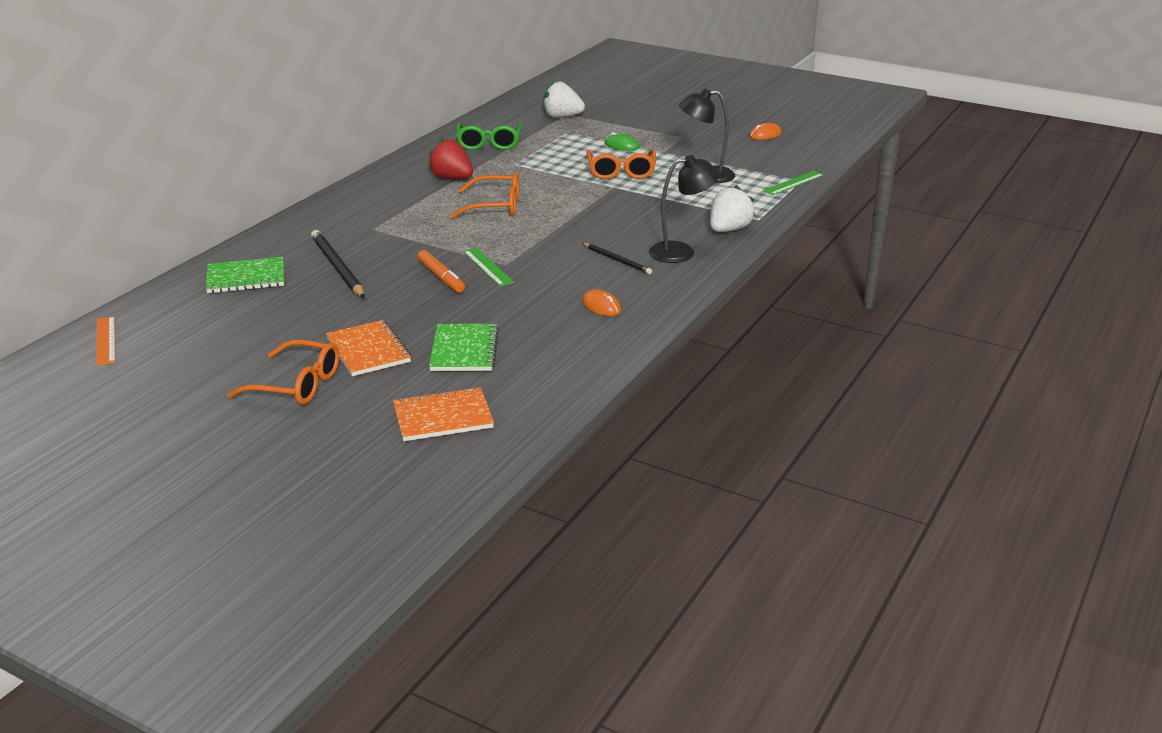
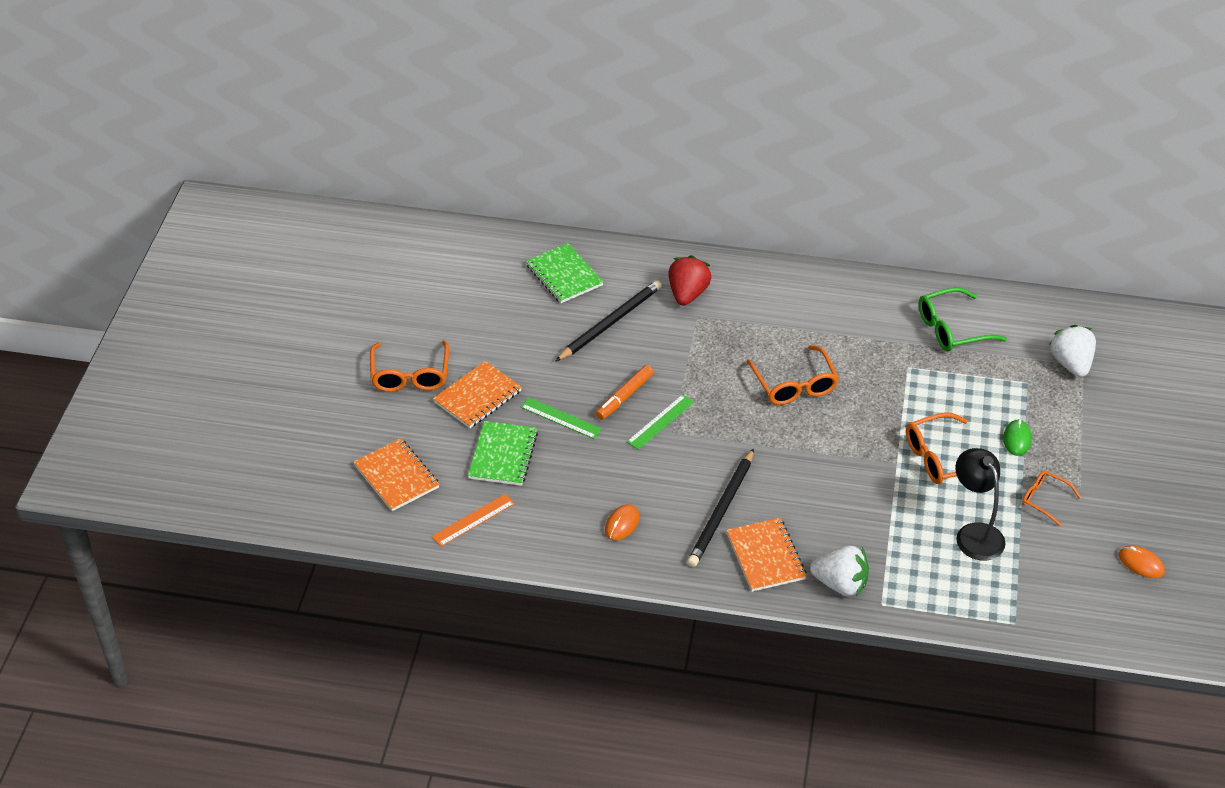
camera: 70 degrees right, 15 degrees up
orange ruler [96,316,115,366] -> orange ruler moved to [432,494,515,547]
red strawberry [428,138,473,179] -> red strawberry moved to [668,255,711,306]
green notebook [429,324,499,371] -> green notebook turned 60 degrees counterclockwise [468,421,538,486]
black pencil [582,243,652,274] -> black pencil [687,448,754,567], size x1.69
black lamp [649,155,720,263] -> orange notebook [727,518,806,592]
green ruler [763,171,824,195] -> green ruler moved to [521,397,602,439]
none -> orange glasses [1022,471,1081,526]

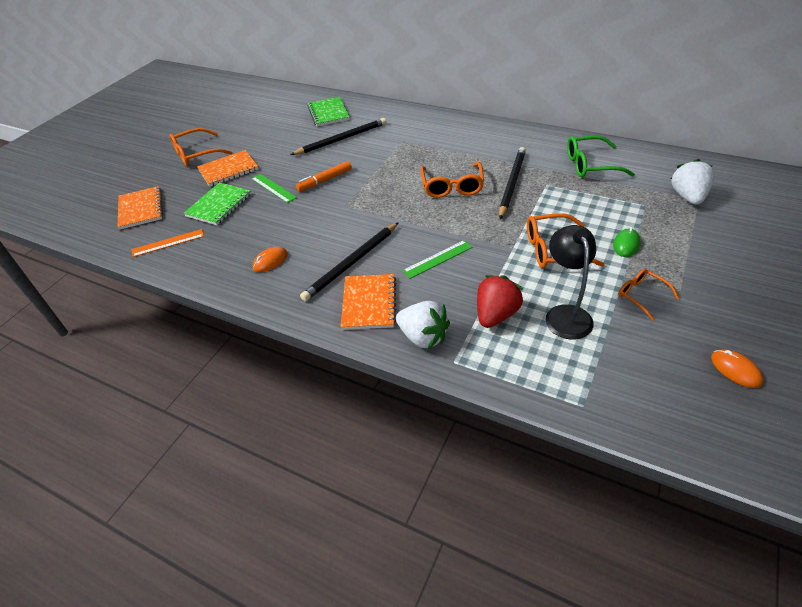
camera: 20 degrees right, 0 degrees up
orange glasses [370,340,449,392] -> orange glasses turned 45 degrees clockwise [169,128,233,166]
green ruler [627,394,694,450] -> green ruler moved to [403,240,472,279]
red strawberry [668,255,711,306] -> red strawberry moved to [477,275,523,328]
none -> black pencil [499,147,526,219]

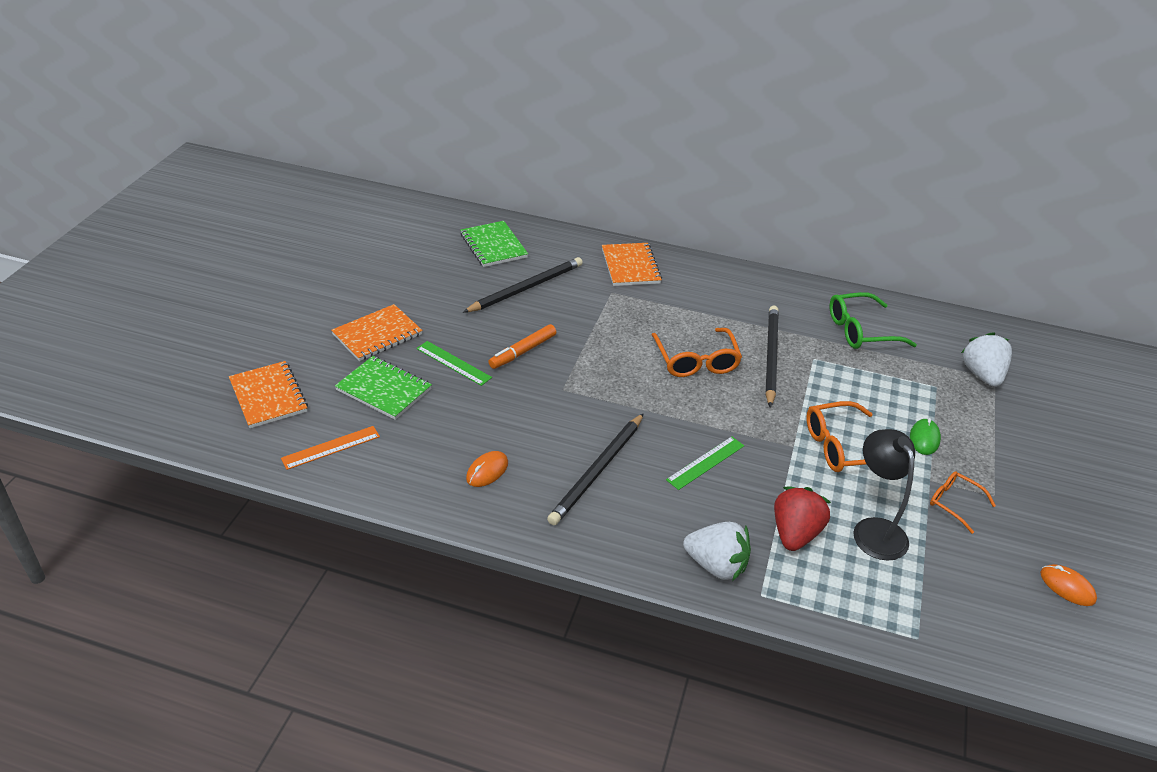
camera: 15 degrees left, 5 degrees down
orange glasses [169,128,233,166] -> none
green notebook [184,182,251,225] -> green notebook turned 75 degrees counterclockwise [335,356,432,420]
orange notebook [341,274,396,330] -> orange notebook moved to [602,243,662,286]

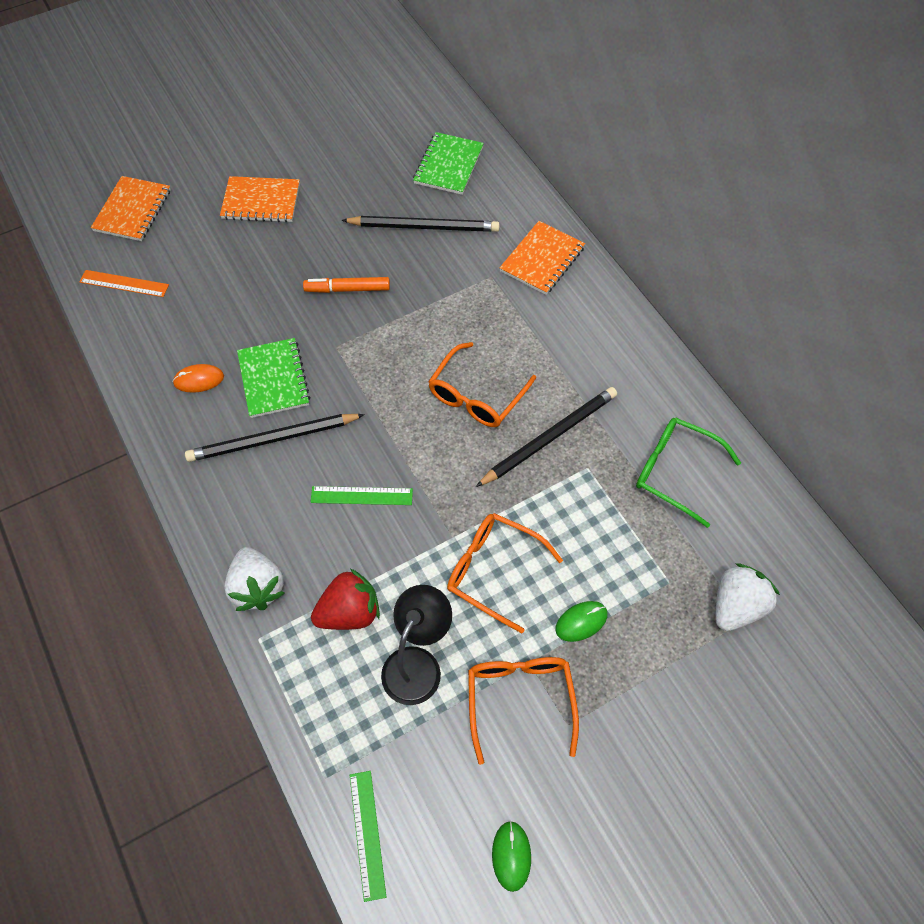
camera: 45 degrees right, 20 degrees up
green notebook [335,356,432,420] -> green notebook moved to [237,338,310,418]
green ruler [416,341,492,386] -> green ruler moved to [350,771,386,902]
orange glasses [930,471,996,534] -> orange glasses [468,657,579,765], size x1.63
orange mouse [1040,564,1097,606] -> green mouse [492,821,531,892]

